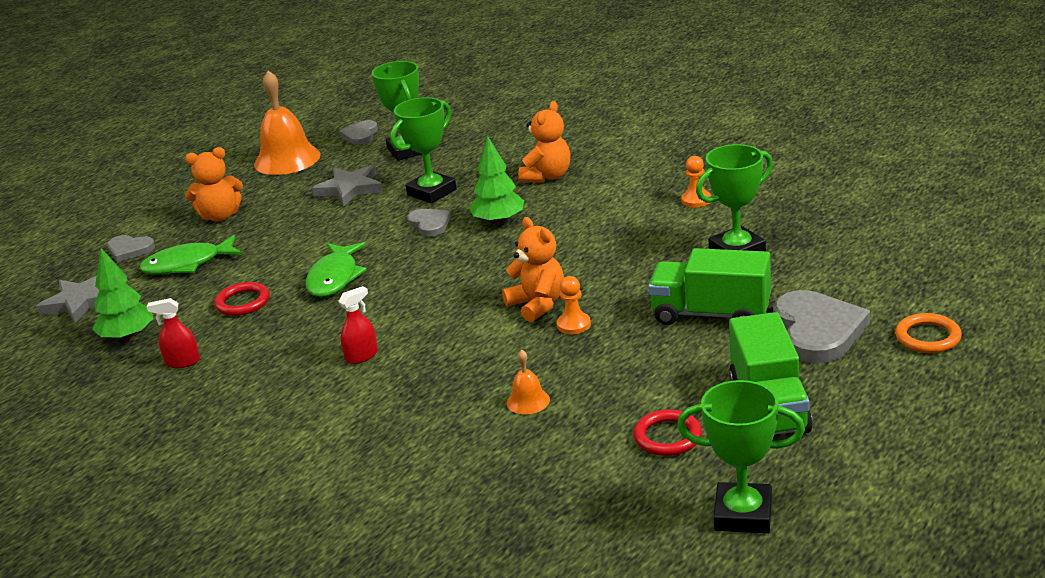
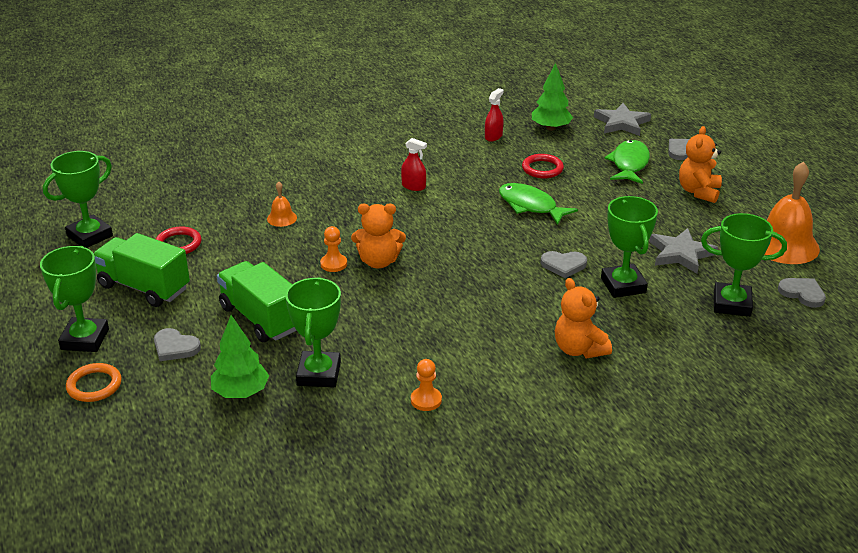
camera: 120 degrees right, 5 degrees up
red spray bottle [338,286,378,364] -> red spray bottle turned 60 degrees counterclockwise [401,138,427,191]
green tree [469,136,524,225] -> green tree moved to [211,315,269,398]
green truck [648,248,771,325] -> green truck turned 90 degrees counterclockwise [217,261,297,342]
grey heart [773,290,870,363] -> grey heart [154,328,201,361], size x0.55
none -> green trophy [40,246,109,352]

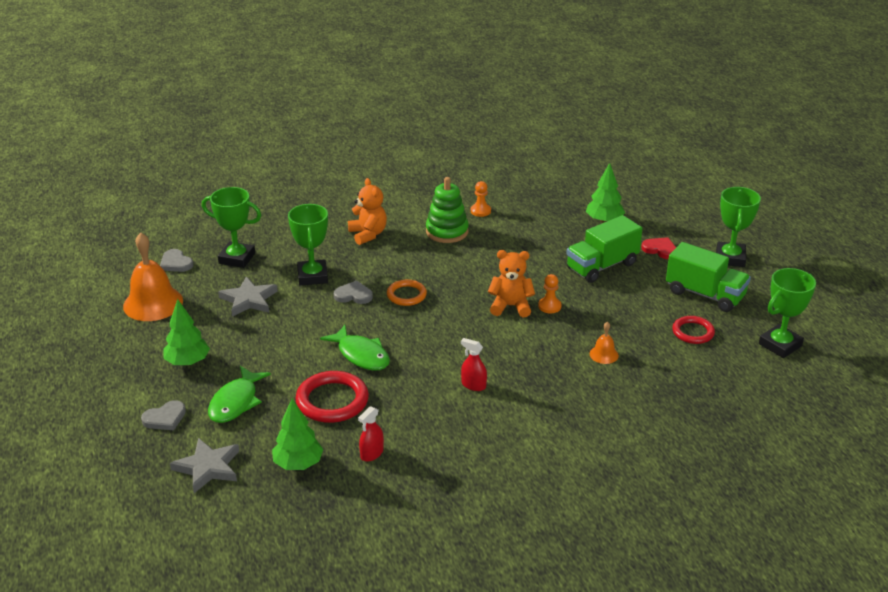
camera: 175 degrees left, 0 degrees up
orange ring [66,363,122,402] -> orange ring moved to [387,280,427,306]
grey heart [154,328,201,361] -> red heart [641,237,676,259]
green truck [217,261,297,342] -> green truck turned 90 degrees clockwise [566,215,642,283]
green trophy [285,277,341,387] -> none
red ring [522,154,564,178] -> red ring [295,371,369,423], size x1.62
orange teddy bear [679,126,722,203] -> green tree [163,299,210,366]
none -> green stacking toy [426,177,469,243]

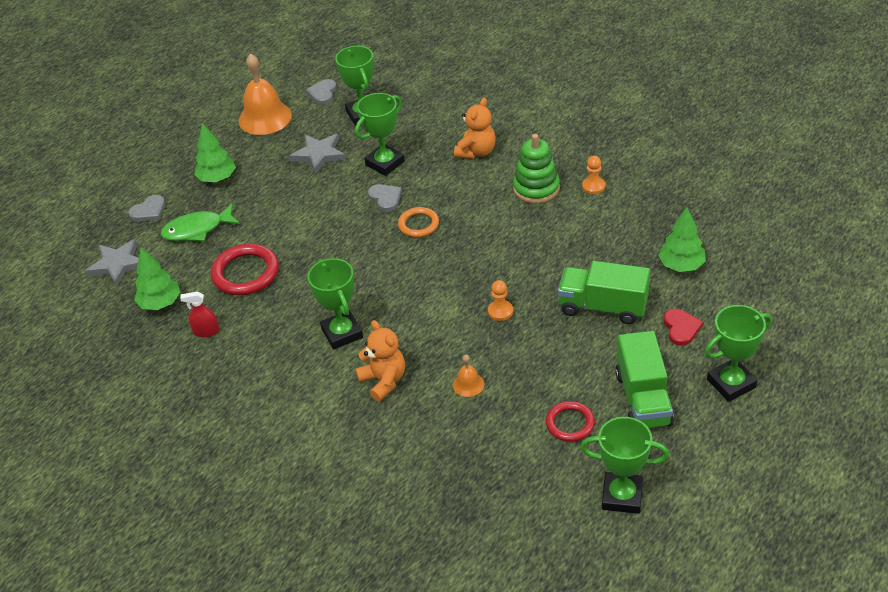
camera: 55 degrees right, 10 degrees up
grey heart [141,400,186,430] -> grey heart turned 60 degrees counterclockwise [129,195,165,222]
green fish [320,325,390,370] -> none
red spray bottle [461,338,487,391] -> green trophy [308,258,363,349]
orange teddy bear [488,250,535,317] -> orange teddy bear moved to [355,320,405,401]

